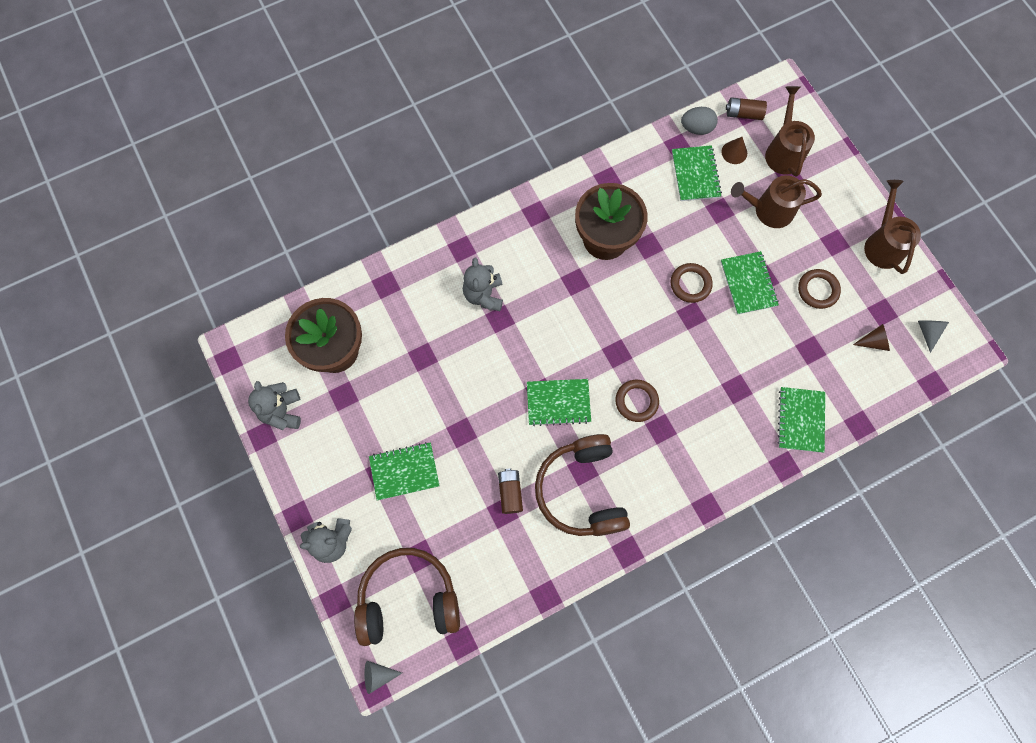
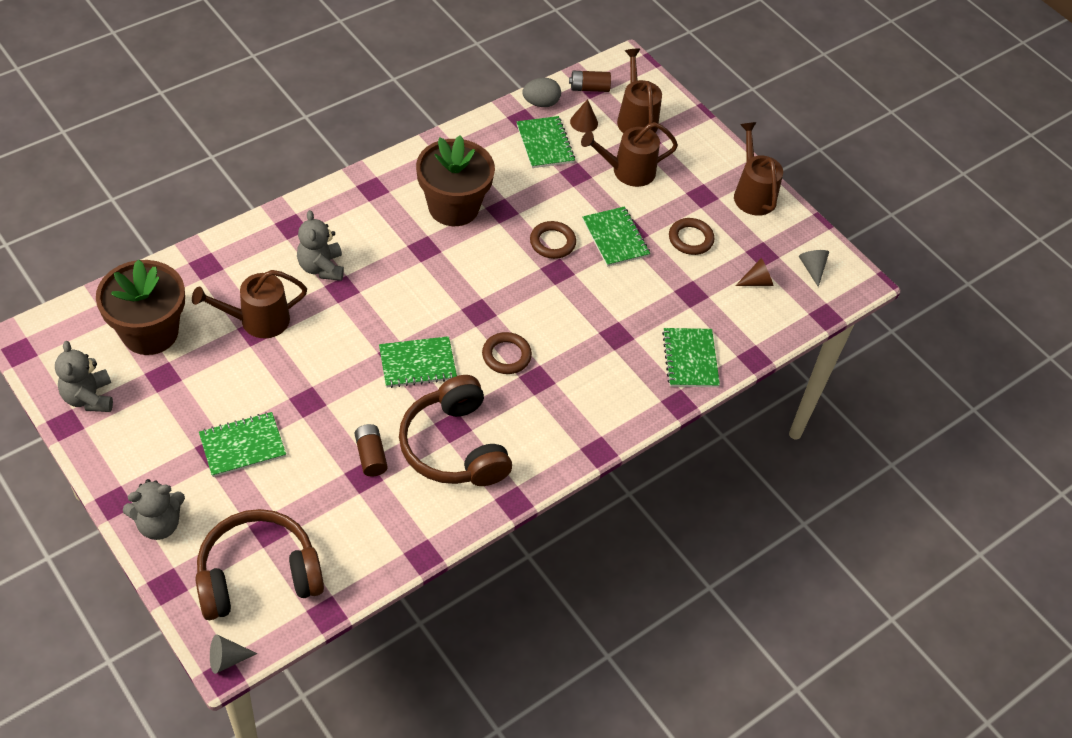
camera: 15 degrees left, 20 degrees down
none -> brown watering can [192,270,307,338]

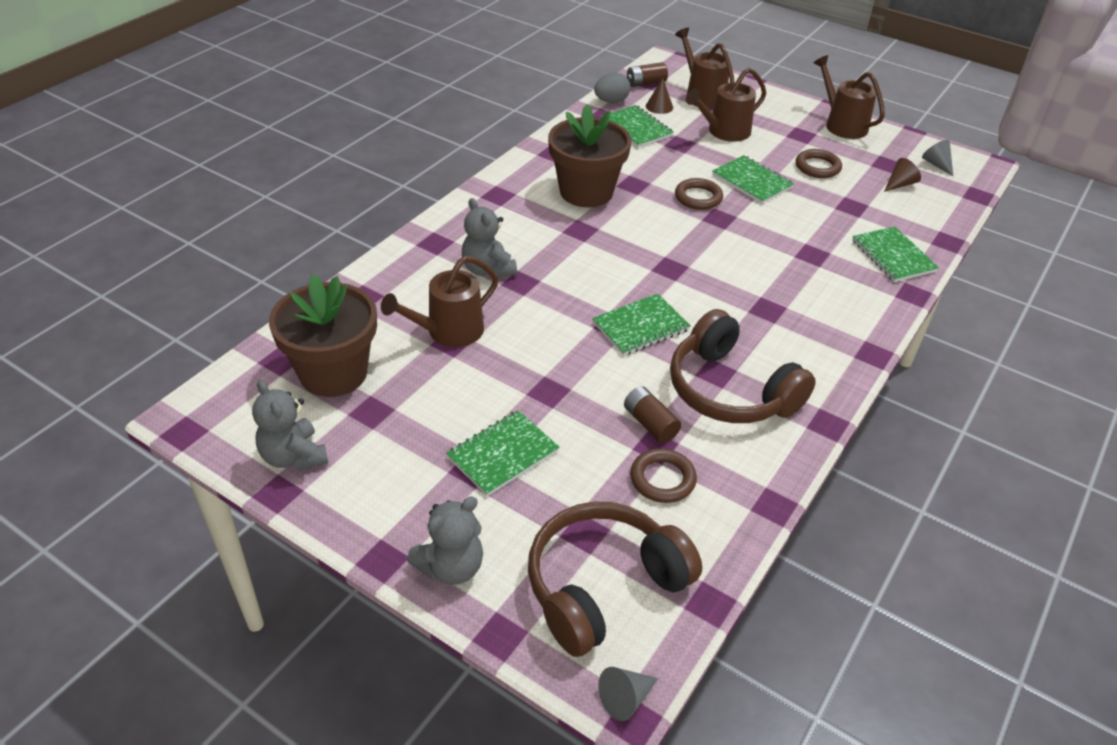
camera: 15 degrees left, 10 degrees down
brown ring [482,332,532,374] -> brown ring moved to [630,448,697,503]

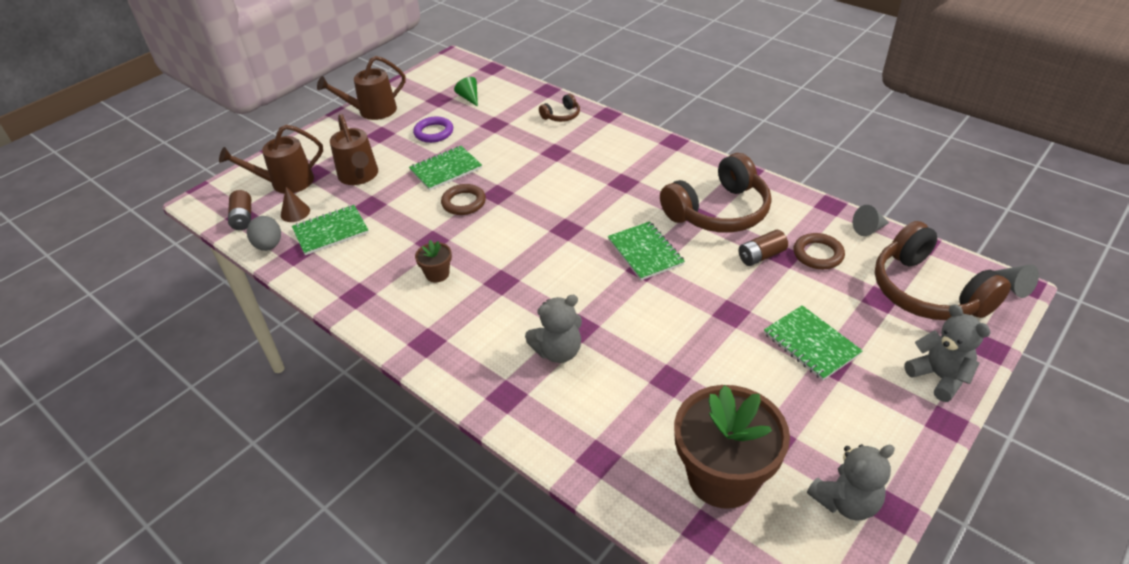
camera: 80 degrees left, 0 degrees up
brown watering can [381,256,498,347] -> none
brown flower pot [548,104,631,207] -> brown flower pot [415,240,452,282], size x0.44
brown ring [796,149,842,178] -> purple ring [413,116,453,143]
green notebook [852,226,939,282] -> brown headphones [539,94,580,122]
brown cone [884,158,921,192] -> green cone [454,77,478,107]
grey cone [922,140,953,176] -> grey cone moved to [853,205,889,236]

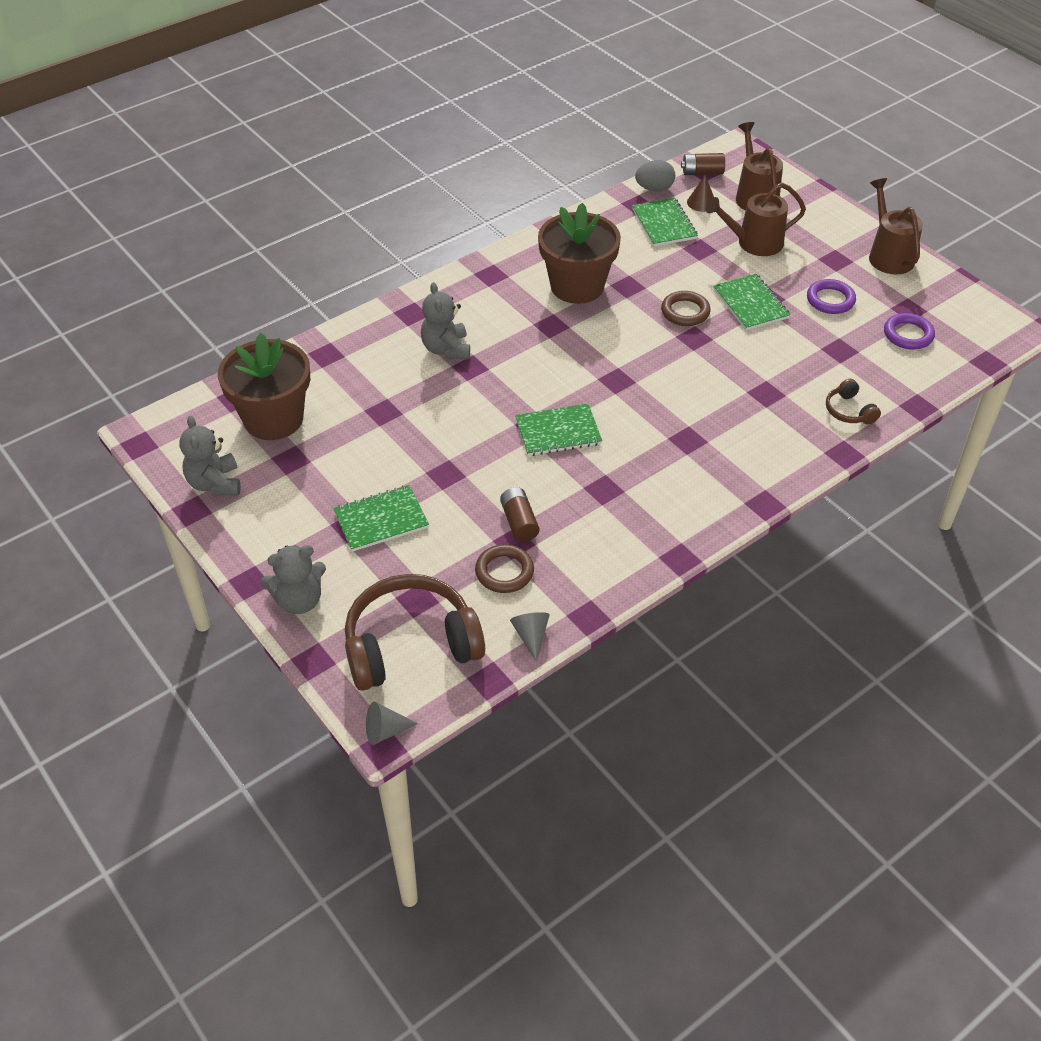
camera: 100 degrees right, 5 degrees up
brown flower pot [415,240,452,282] -> brown flower pot [538,203,621,304], size x2.30
green cone [454,77,478,107] -> purple ring [884,313,935,350]
brown headphones [660,153,771,233] -> none

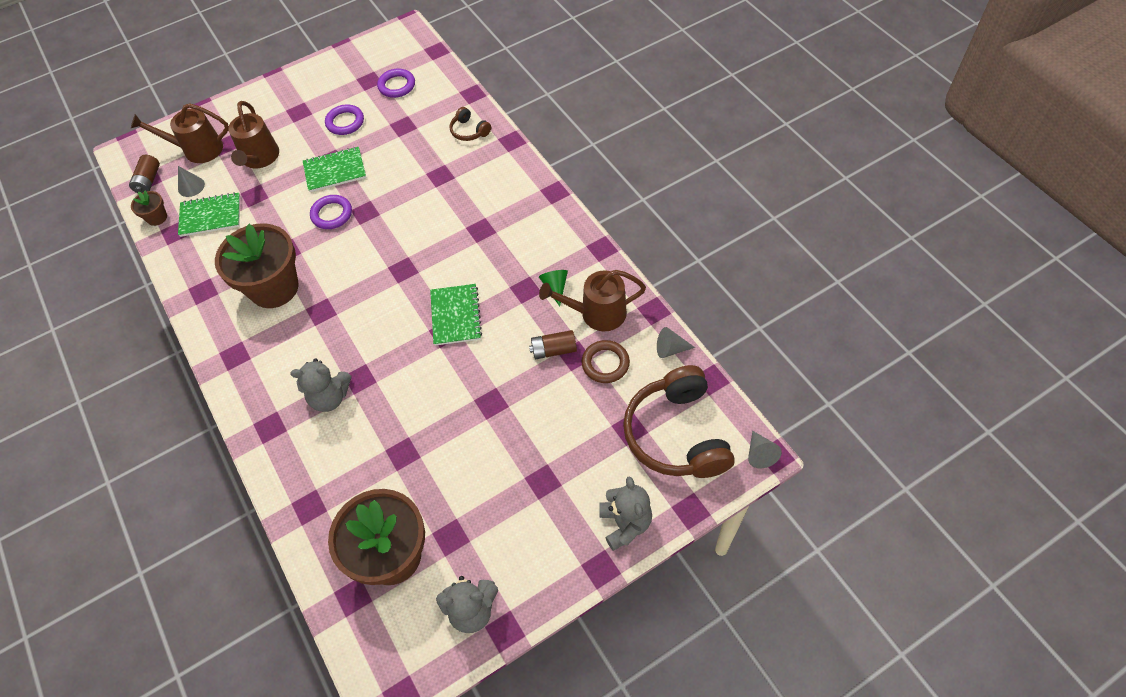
camera: 80 degrees left, 10 degrees up
green notebook [334,485,429,552] -> none
grey egg [635,160,675,191] -> brown flower pot [131,191,167,226]
brown ring [661,291,711,326] -> purple ring [310,195,352,229]
brown cone [687,175,714,212] -> grey cone [178,166,205,197]
brown headphones [826,379,881,425] -> brown headphones turned 60 degrees clockwise [450,107,491,141]
brown watering can [869,178,923,274] -> brown watering can moved to [539,270,646,331]
none -> green cone [539,270,568,306]

